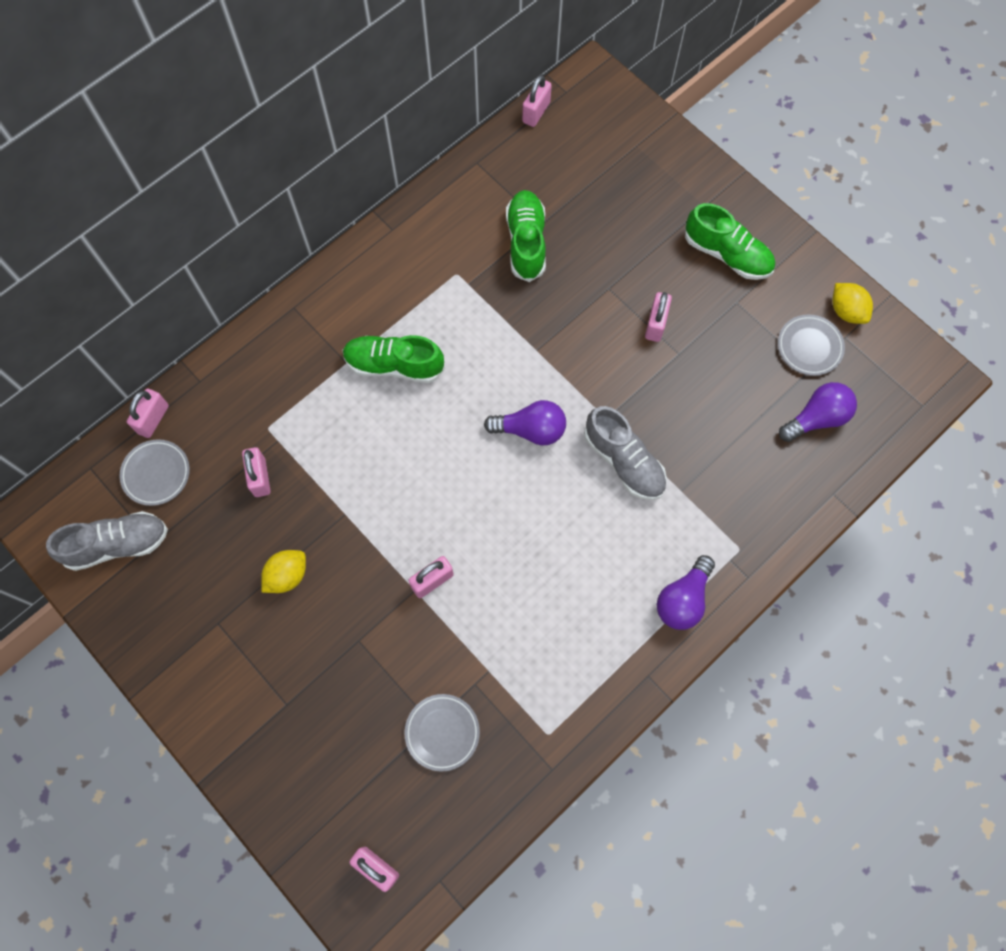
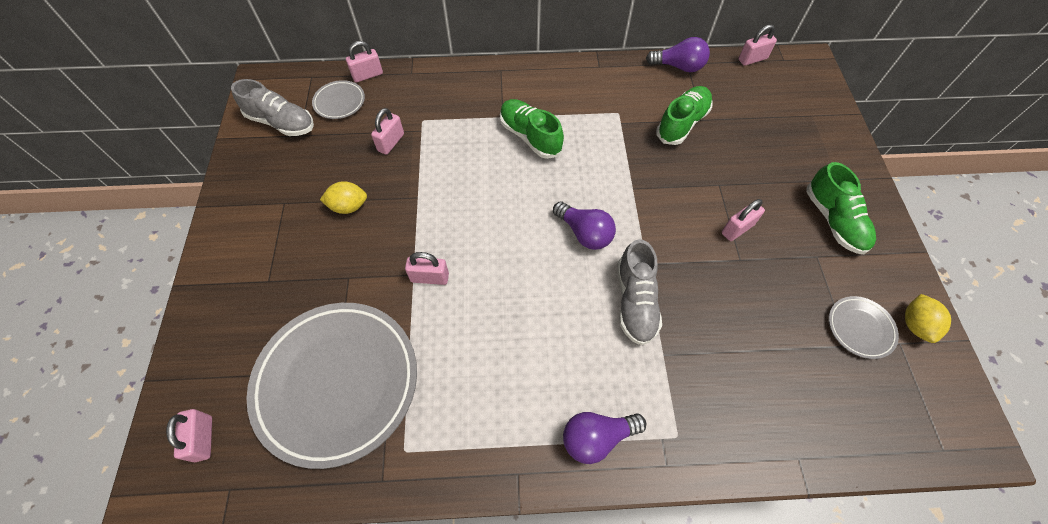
camera: 40 degrees right, 10 degrees down
grey plate [405,694,480,772] -> grey plate [247,303,417,469], size x2.35
purple light bulb [779,382,857,442] -> purple light bulb moved to [646,37,710,72]

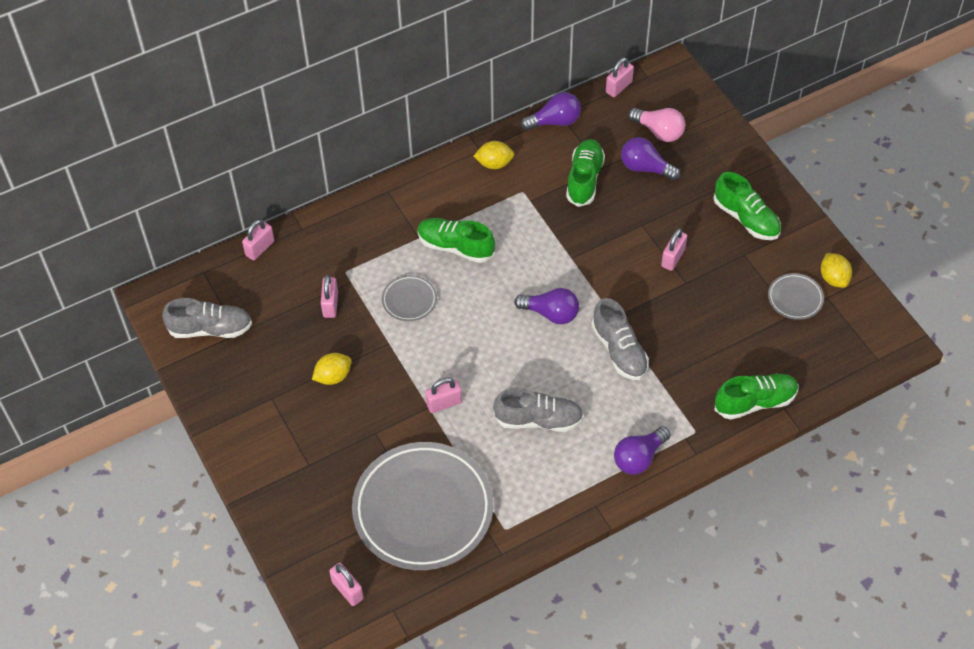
camera: 25 degrees left, 5 degrees down
grey plate [312,80,365,119] -> grey plate moved to [382,275,437,321]
none -> yellow lemon [474,141,514,169]
none -> grey shoe [493,388,584,432]
none -> purple light bulb [621,137,680,181]
none -> pink light bulb [629,108,685,142]
none -> green shoe [715,374,799,420]

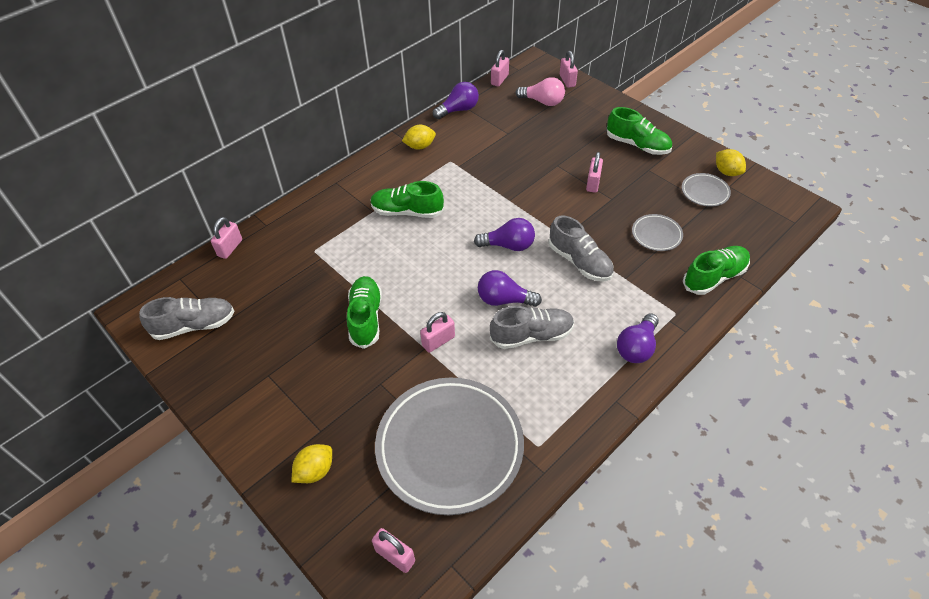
camera: 15 degrees left, 5 degrees down
yellow lemon [312,353,352,385] -> yellow lemon moved to [292,444,332,483]
pink padlock [321,275,338,318] -> pink padlock moved to [560,51,578,88]
grey plate [382,275,437,321] -> grey plate moved to [632,214,683,251]
green shoe [566,139,605,207] -> green shoe moved to [347,276,382,349]
purple light bulb [621,137,680,181] -> purple light bulb moved to [478,270,542,307]

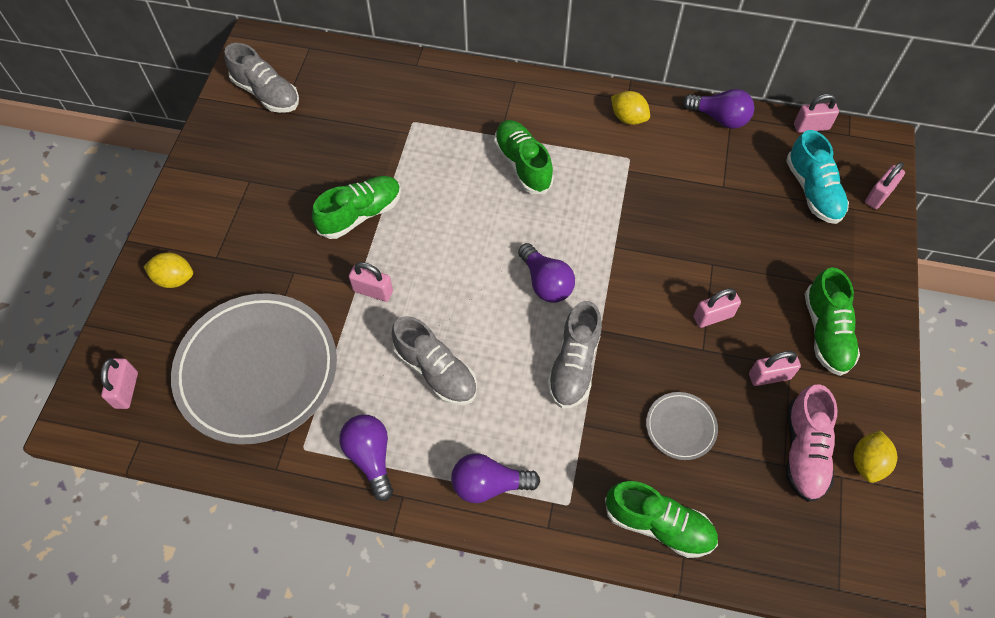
camera: 55 degrees right, 10 degrees up
pink padlock [211,217,242,259] -> pink padlock moved to [749,351,801,386]
purple light bulb [478,270,542,307] -> purple light bulb moved to [339,415,393,501]
pink light bulb [515,77,565,106] -> turquoise shoe [786,130,849,224]
grey plate [682,173,731,207] -> pink shoe [786,384,837,502]

